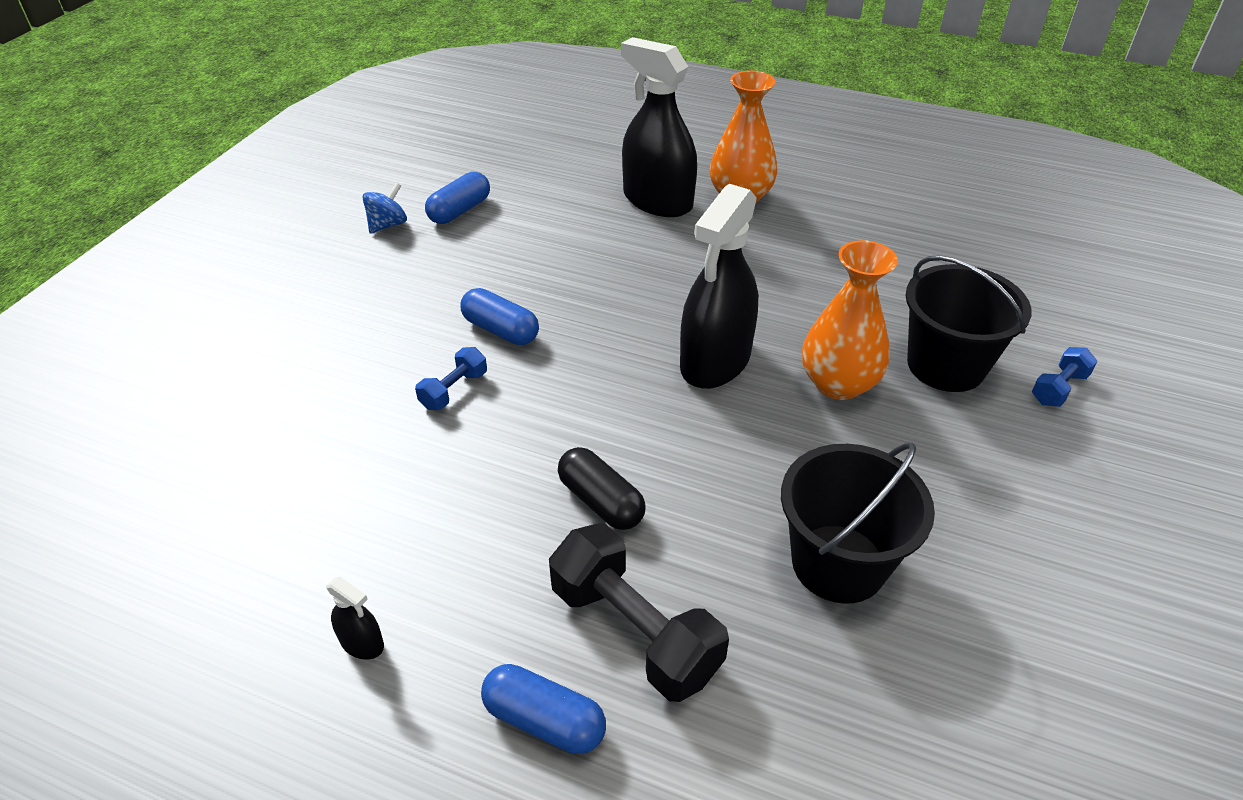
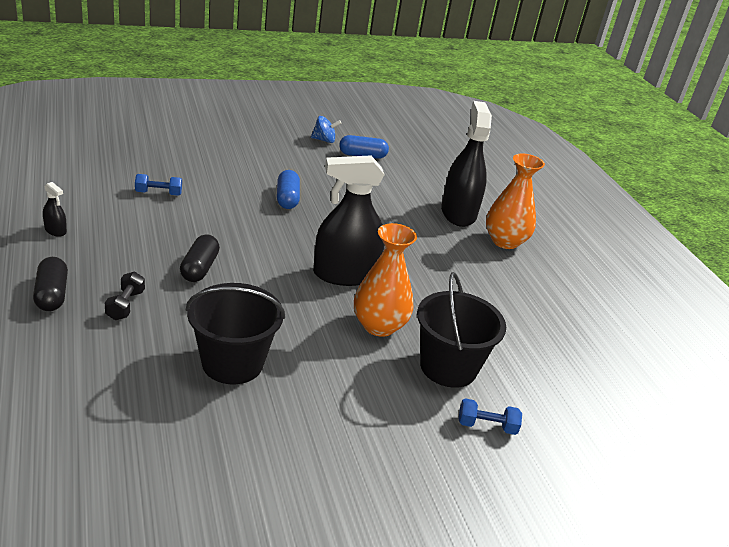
camera: 45 degrees right, 10 degrees down
black spray bottle [326,576,384,660] -> black spray bottle turned 45 degrees counterclockwise [43,182,67,237]
blue dumbbell [415,347,487,410] -> blue dumbbell moved to [135,174,182,196]
blue capsule [481,664,606,754] -> black capsule [33,257,68,311]
black dumbbell [549,524,729,702] -> black dumbbell [105,272,145,320], size x0.51

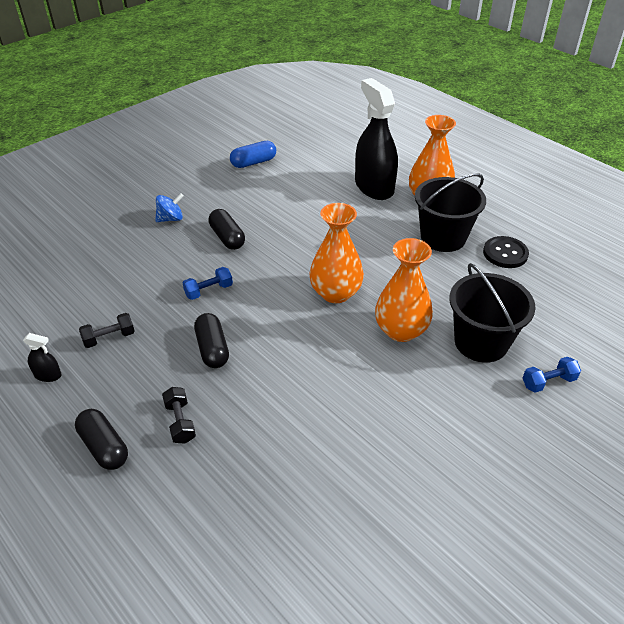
camera: 20 degrees left, 10 degrees up
blue dumbbell [135,174,182,196] -> blue dumbbell moved to [182,267,233,300]
black bucket [186,283,285,384] -> black bucket moved to [415,173,486,252]
blue capsule [277,170,300,209] -> black capsule [208,209,245,250]
blue spinning top [311,116,341,143] -> blue spinning top moved to [155,193,183,222]
black spray bottle [313,155,385,286] -> orange vase [309,203,364,303]
none -> black dumbbell [79,313,135,348]
none -> black button [483,236,529,268]

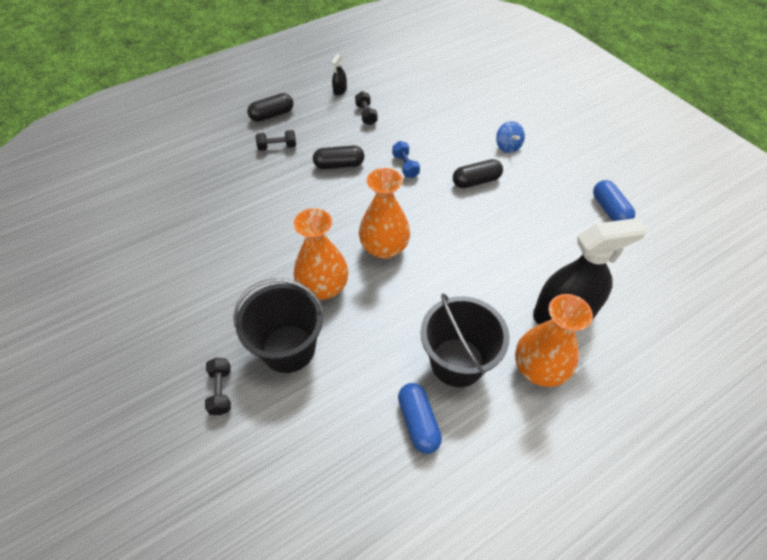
camera: 100 degrees right, 10 degrees up
black button [483,236,529,268] -> blue capsule [398,383,442,454]
blue dumbbell [523,357,581,393] -> black dumbbell [205,358,231,415]

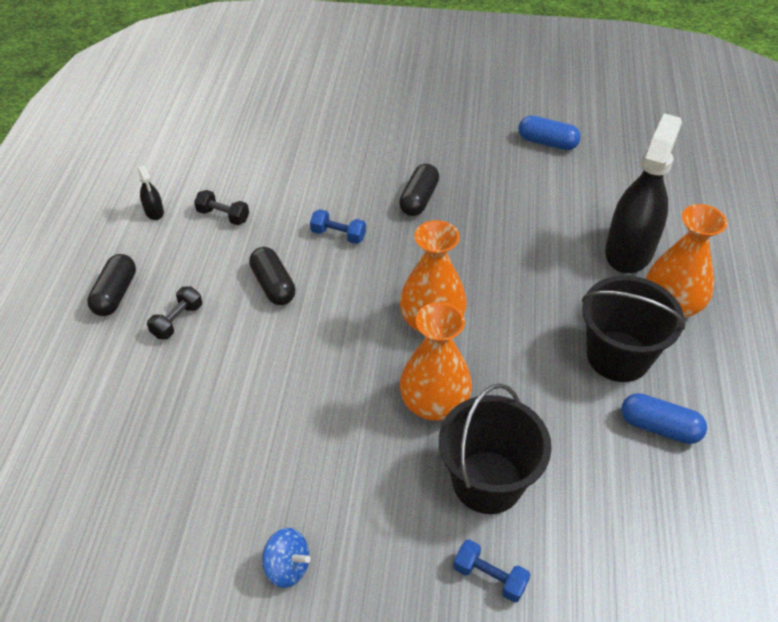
camera: 50 degrees left, 5 degrees down
black dumbbell [205,358,231,415] -> blue dumbbell [453,539,530,602]
black capsule [313,145,364,169] -> black capsule turned 60 degrees counterclockwise [249,247,296,305]
blue spinning top [496,121,525,153] -> blue spinning top moved to [262,528,311,588]

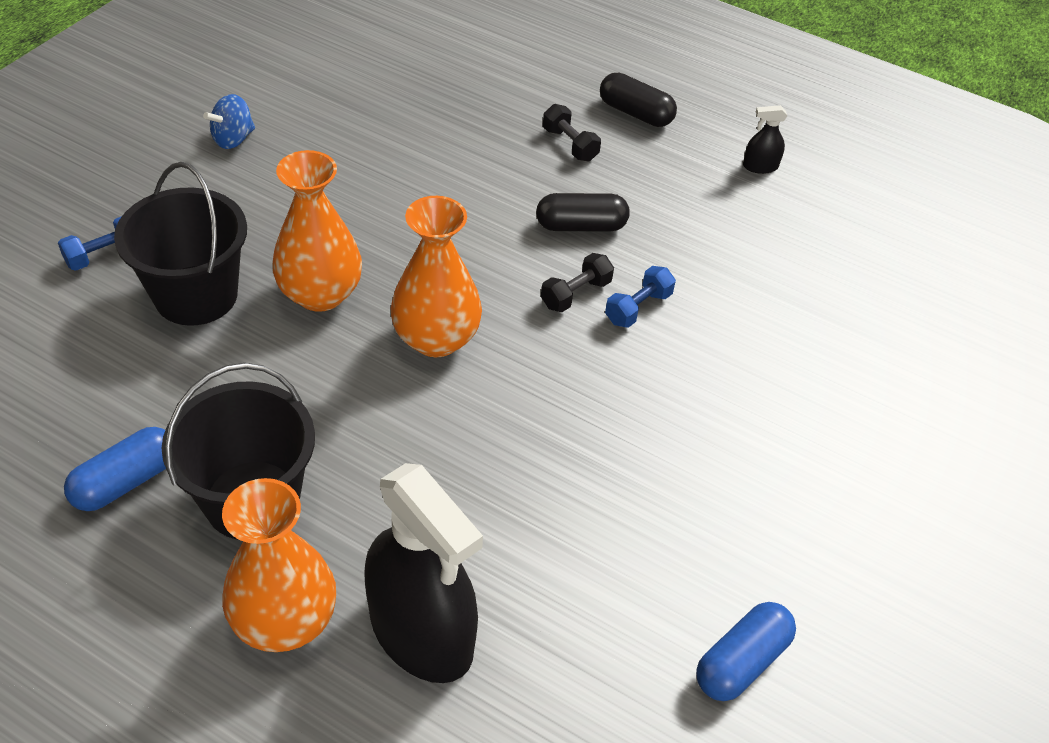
camera: 110 degrees right, 0 degrees up
black dumbbell [194,190,249,225] -> black dumbbell moved to [541,253,614,312]
black capsule [399,164,439,216] -> none

